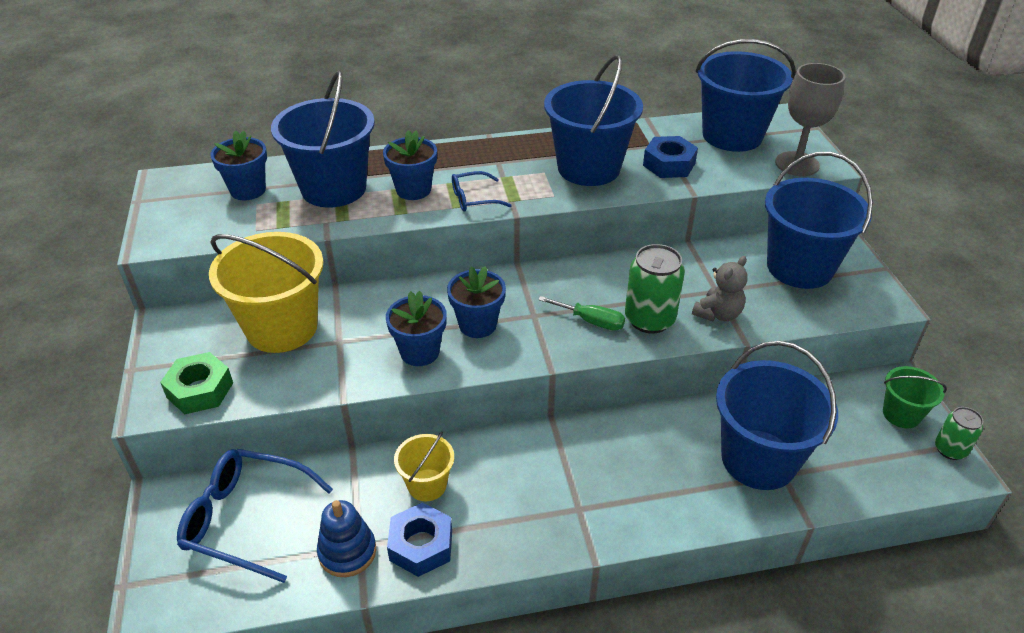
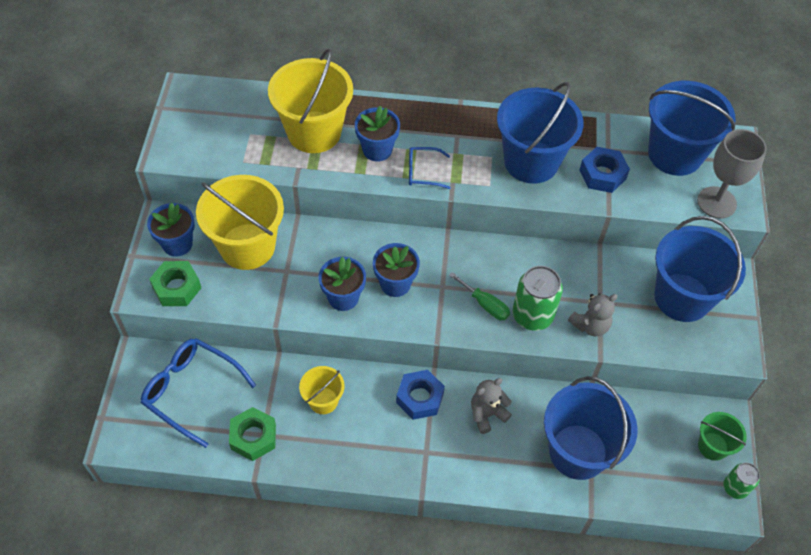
camera: 15 degrees right, 15 degrees up
blue flower pot [210,130,267,200] -> blue flower pot moved to [147,203,195,257]
blue bucket [271,71,375,208] -> yellow bucket [268,48,353,153]
blue stacking toy [317,500,376,577] -> green nut [229,407,276,461]
blue nut [387,502,452,577] -> blue nut moved to [396,370,445,420]
none -> grey teddy bear [471,378,512,434]

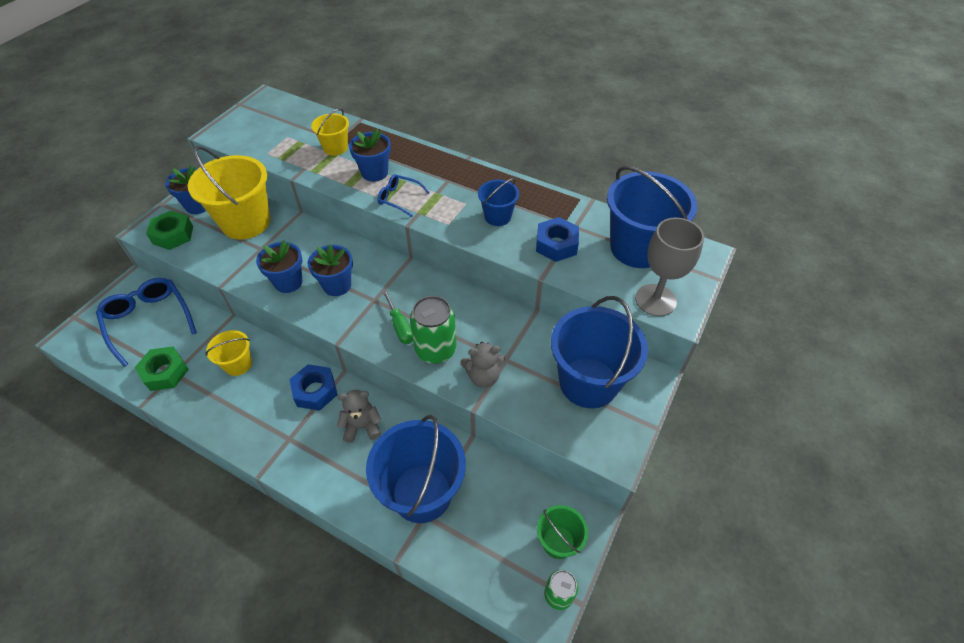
camera: 25 degrees right, 5 degrees down
yellow bucket [268,48,353,153] -> yellow bucket [311,108,349,156], size x0.51
blue bucket [497,82,584,184] -> blue bucket [478,178,519,226], size x0.51

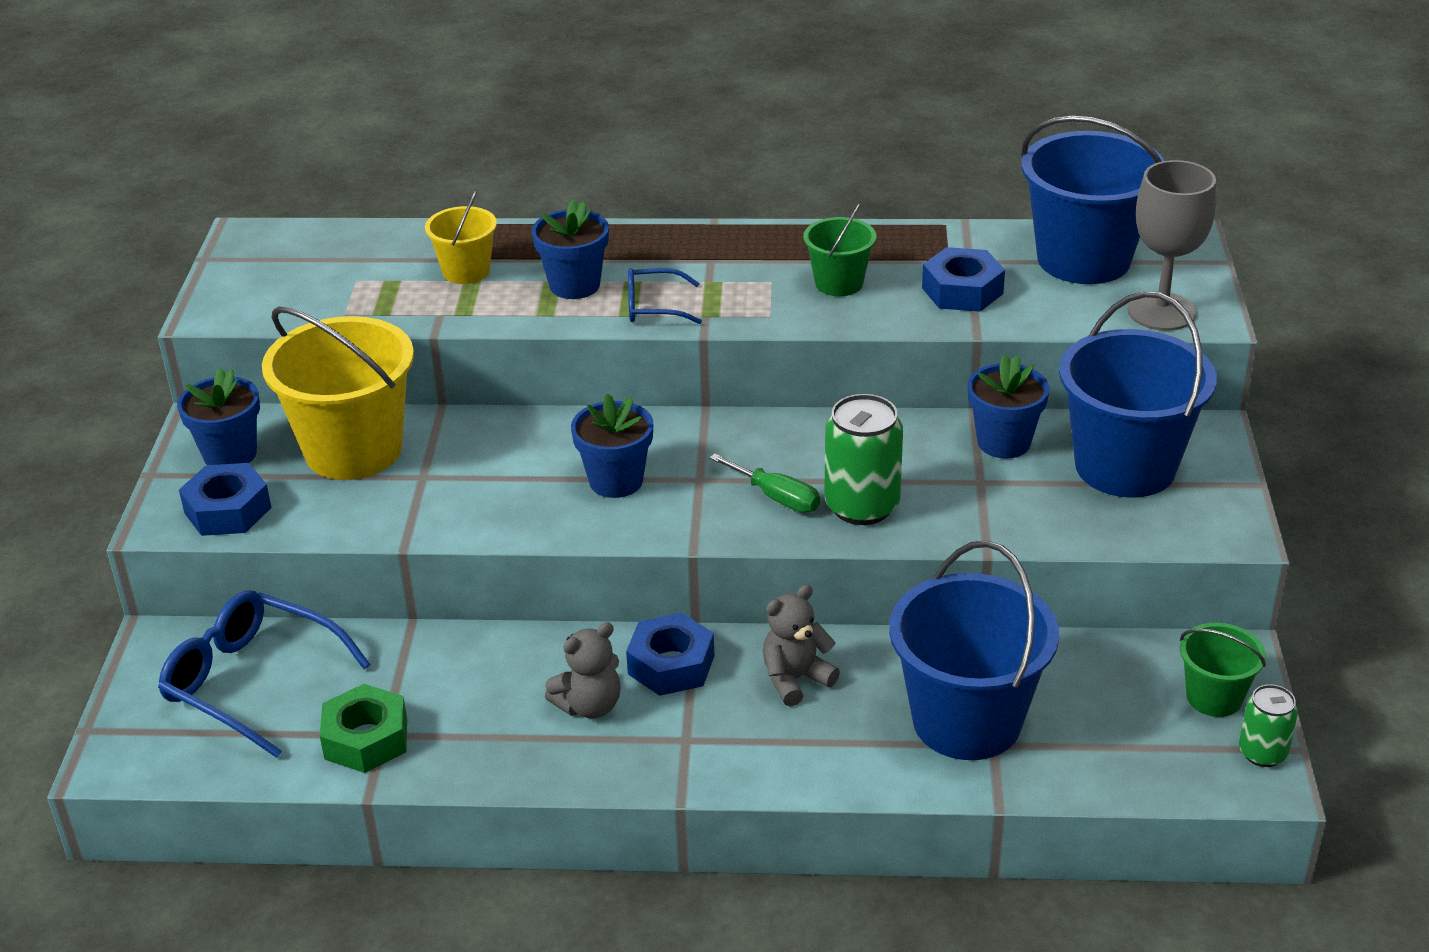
camera: 25 degrees left, 15 degrees down
green nut [146,211,193,250] -> blue nut [179,463,272,536]
yellow bucket [205,330,252,376] -> none
blue flower pot [256,240,303,293] -> blue flower pot moved to [968,355,1049,459]
grey teddy bear [460,341,505,388] -> grey teddy bear moved to [545,622,621,719]
blue bucket [478,178,519,226] -> green bucket [804,202,876,296]

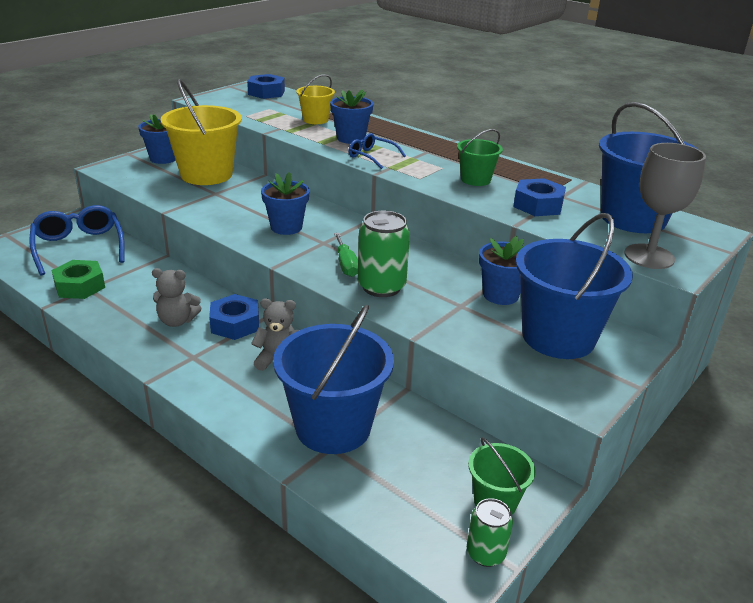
camera: 35 degrees right, 5 degrees down
blue nut [179,463,272,536] -> blue nut moved to [247,74,285,99]

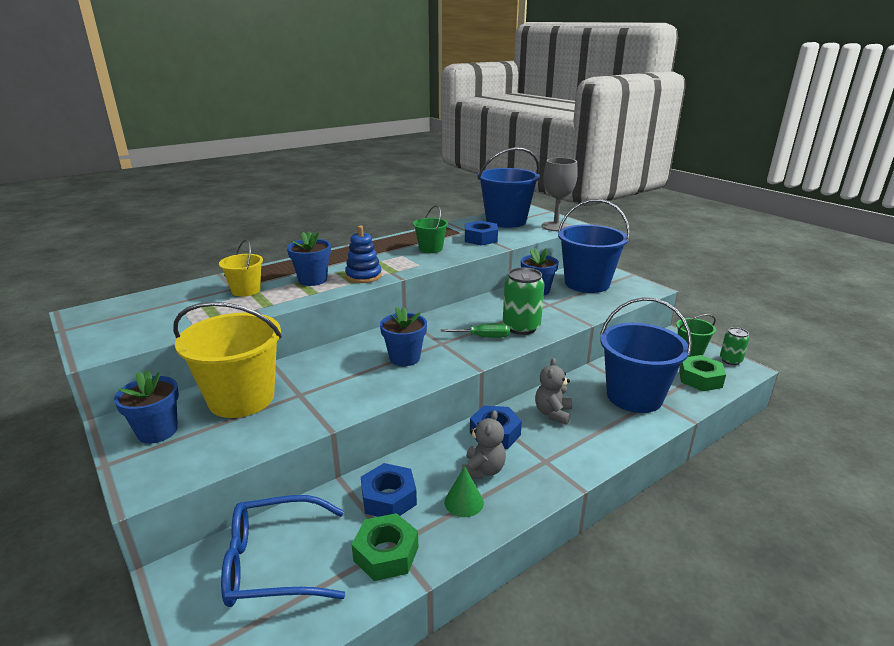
camera: 75 degrees left, 5 degrees down
blue nut [247,74,285,99] -> blue nut moved to [361,463,417,517]
blue glasses [349,133,406,169] -> blue stacking toy [345,226,382,283]
none -> green cone [445,466,484,517]
none -> green nut [679,355,726,391]

